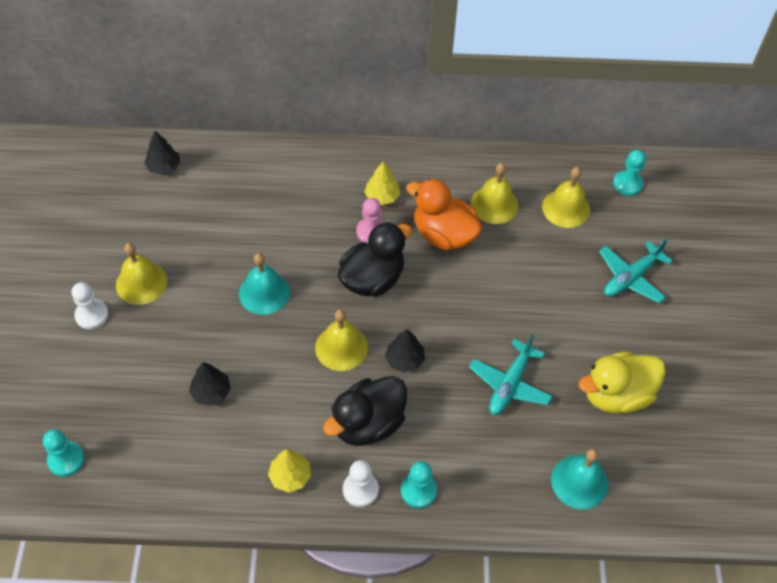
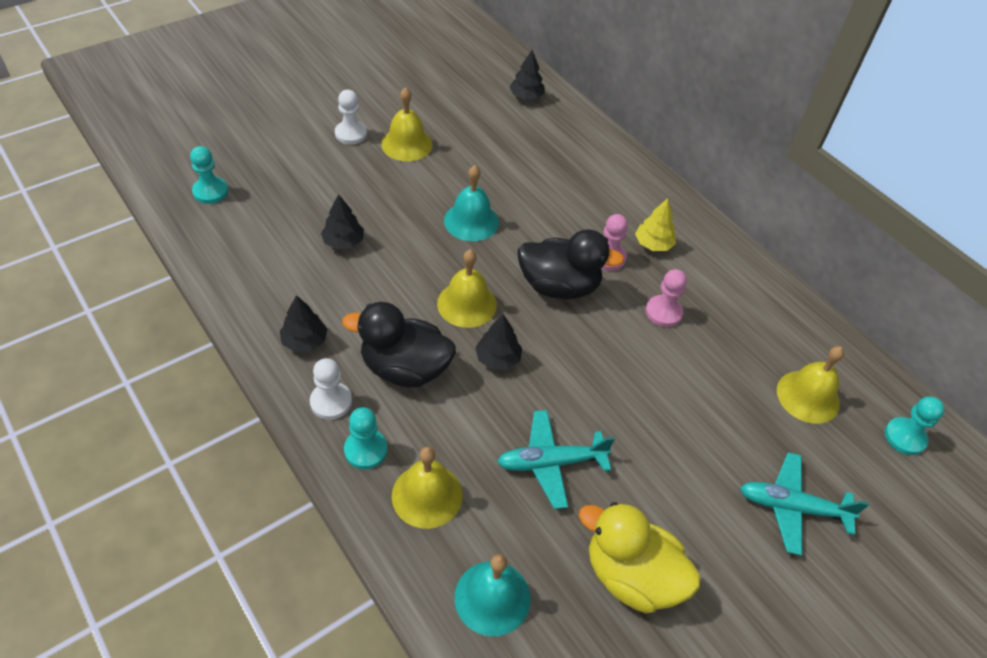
camera: 50 degrees right, 5 degrees down
yellow tree [268,449,311,493] -> black tree [279,295,327,352]
orange duck [406,179,483,250] -> pink pawn [646,269,687,327]
yellow bell [471,163,519,224] -> yellow bell moved to [392,447,463,529]

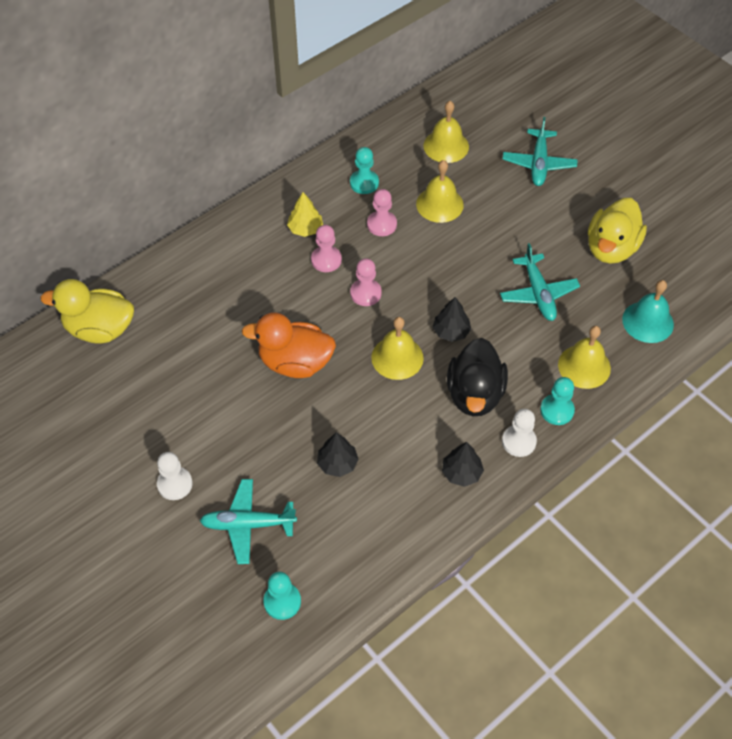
camera: 90 degrees left, 5 degrees up
yellow bell [381,87,432,161] -> yellow bell moved to [416,160,464,223]
turquoise bell [444,165,499,241] -> orange duck [242,312,336,378]
black tree [509,50,545,99] -> yellow duck [40,279,134,344]
black duck [518,229,625,299] -> pink pawn [350,258,382,306]
turquoise pawn [885,396,945,455] -> turquoise pawn moved to [350,147,379,194]
none -> turquoise plane [200,479,297,564]

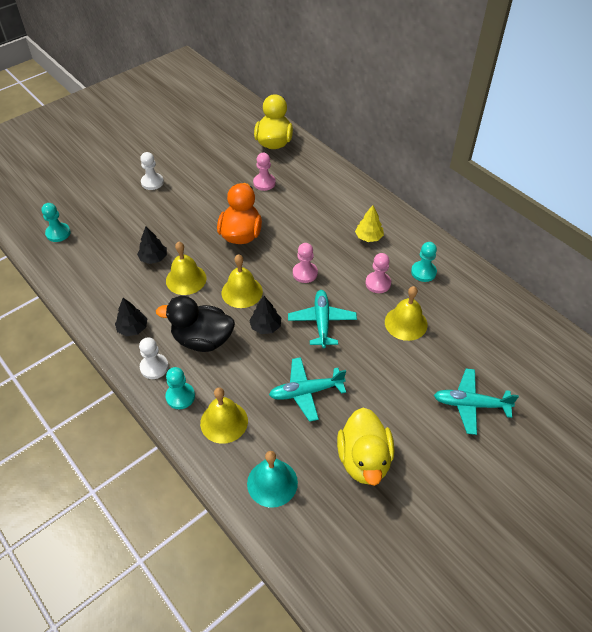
camera: 90 degrees right, 5 degrees down
turquoise plane [200,479,297,564] -> turquoise plane moved to [288,290,357,348]
pink pawn [311,225,342,272] -> pink pawn moved to [253,153,276,191]
yellow bell [423,101,469,163] -> yellow bell moved to [166,242,207,295]
yellow duck [588,198,647,264] -> yellow duck turned 120 degrees counterclockwise [337,408,394,486]

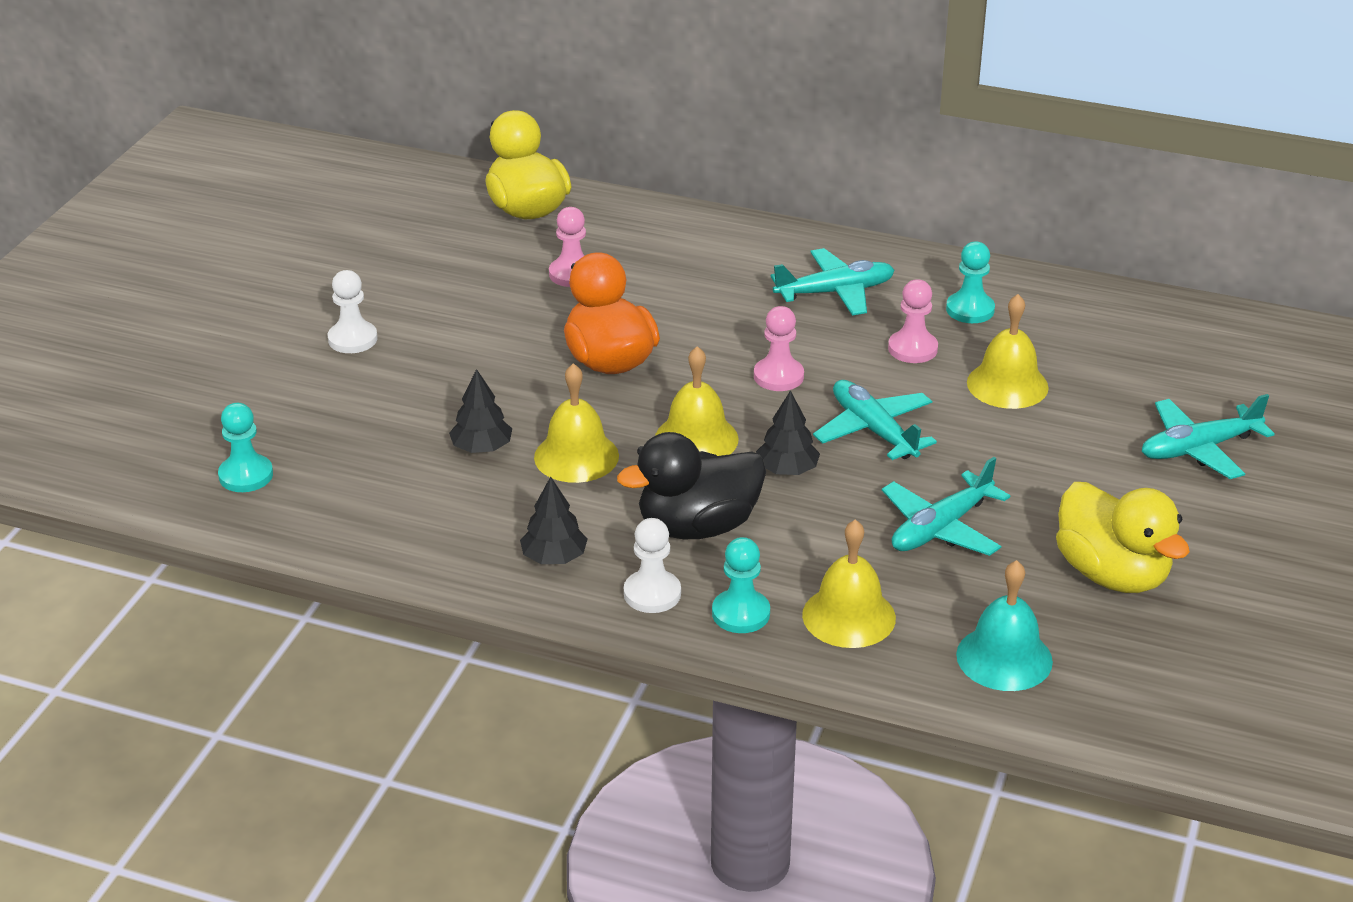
camera: 30 degrees left, 15 degrees down
yellow tree [355,205,384,242] -> turquoise plane [770,248,895,315]

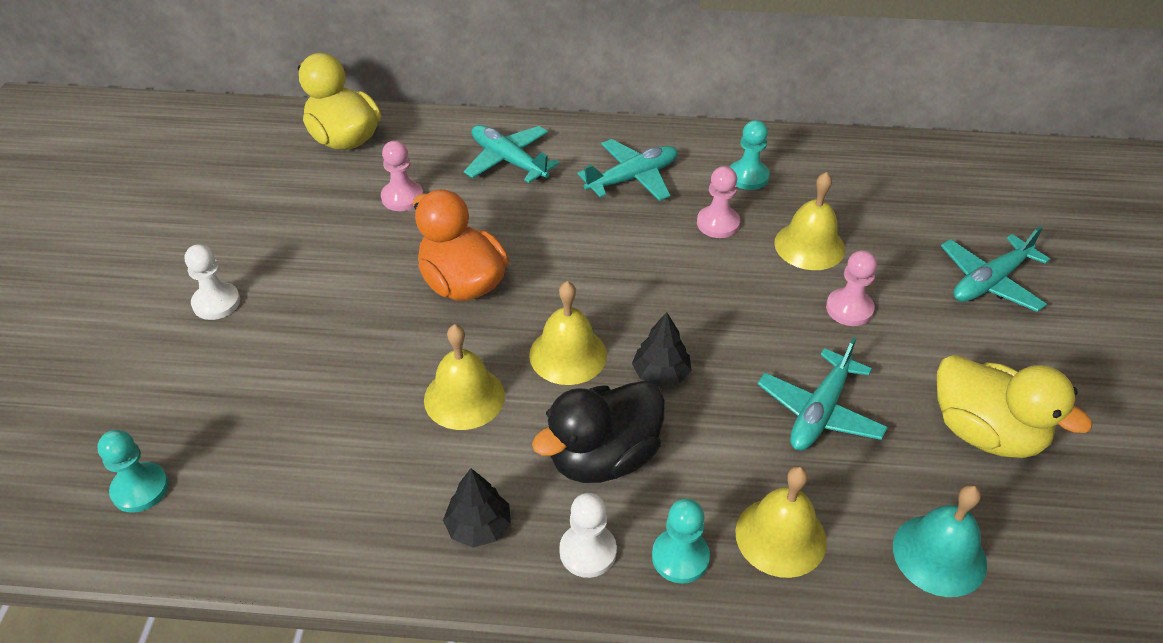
camera: 15 degrees left, 10 degrees up
black tree [449,369,512,453] -> none
pink pawn [754,306,804,391] -> pink pawn moved to [826,250,877,326]
turquoise plane [813,380,937,460] -> turquoise plane moved to [464,125,559,183]

